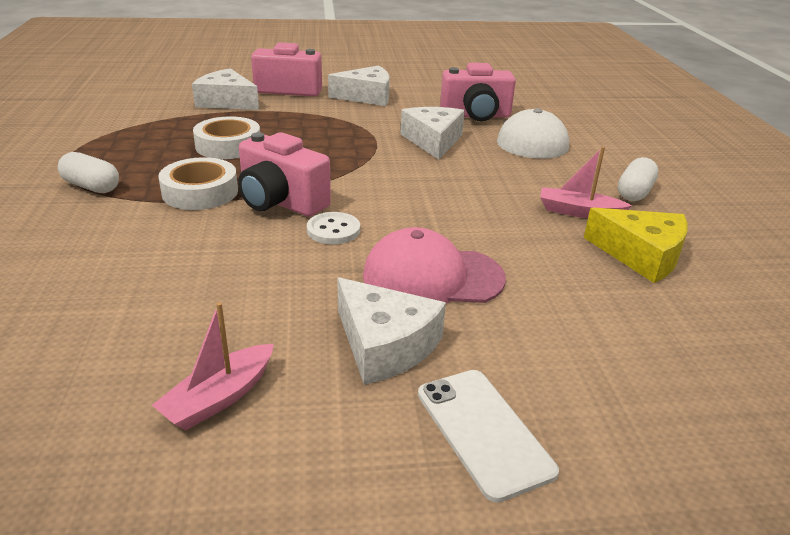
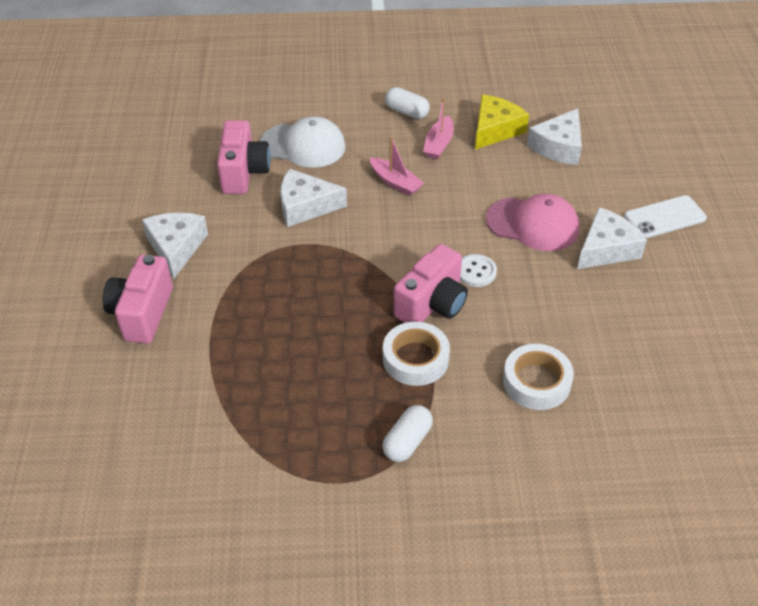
camera: 85 degrees left, 15 degrees up
pink boat [152,302,274,430] -> pink boat moved to [370,137,424,196]
white cheese [192,68,259,110] -> white cheese moved to [527,109,582,165]
white tape [193,116,260,159] -> white tape moved to [503,344,574,410]
pink cap [363,227,506,304] -> pink cap turned 75 degrees counterclockwise [486,194,579,251]

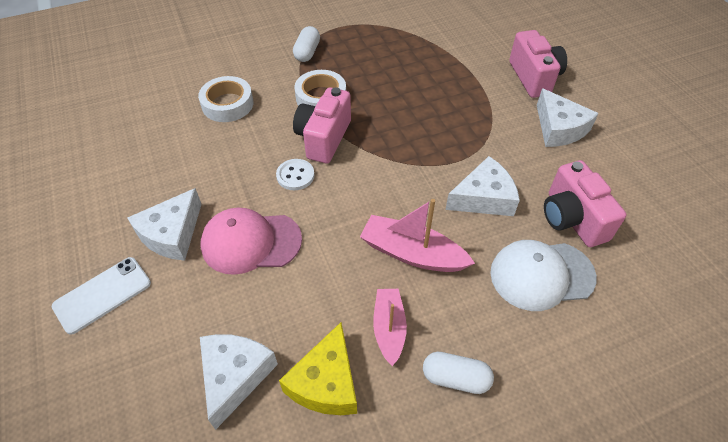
camera: 160 degrees right, 5 degrees up
pink boat [370,137,424,196] -> pink boat [360,199,475,272], size x1.50

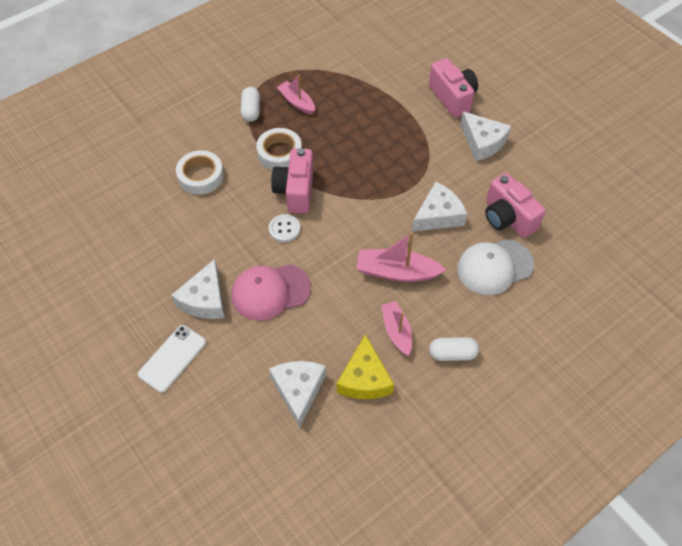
camera: 15 degrees left, 5 degrees up
none -> pink boat [277,74,315,114]

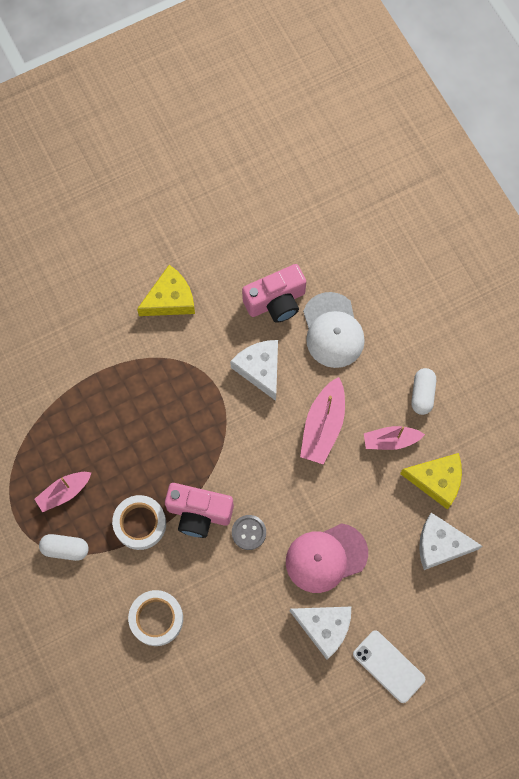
camera: 80 degrees left, 15 degrees up
pink cap [231,264,311,321] -> pink cap turned 75 degrees clockwise [286,523,368,593]
white button [269,214,300,242] -> grey button [232,515,266,550]
pink camera [429,58,478,118] -> none
white cheese [461,111,511,161] -> yellow cheese [137,265,195,316]

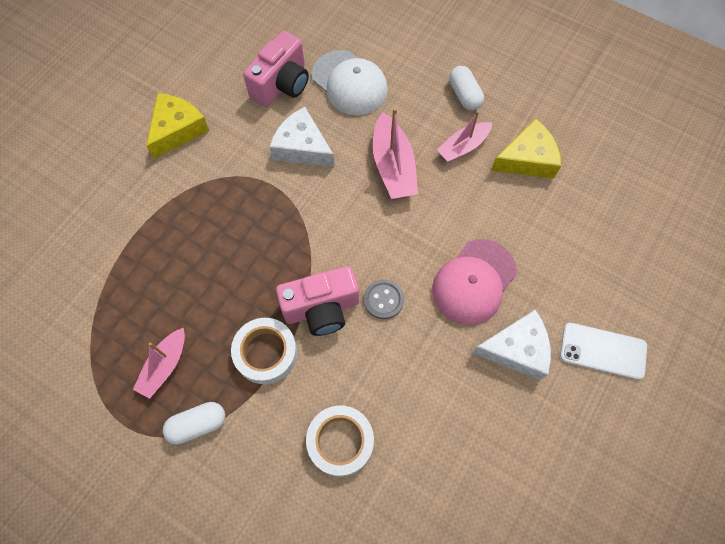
camera: 30 degrees left, 5 degrees down
white cheese [419,513,482,570] -> none

